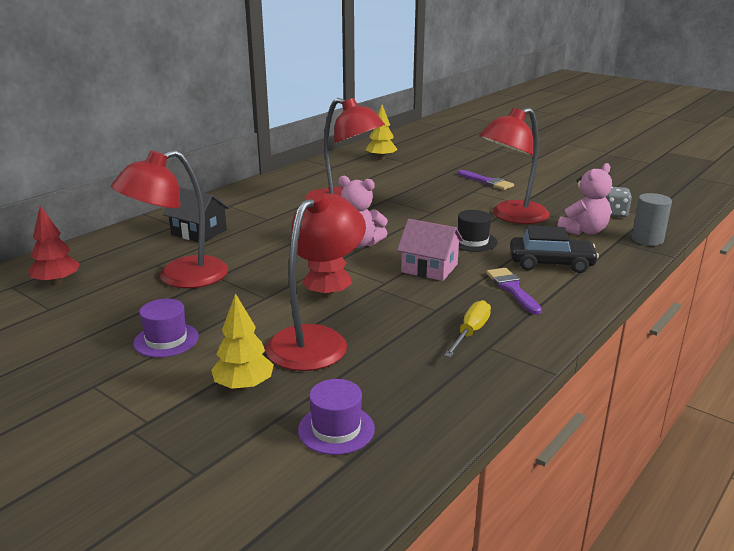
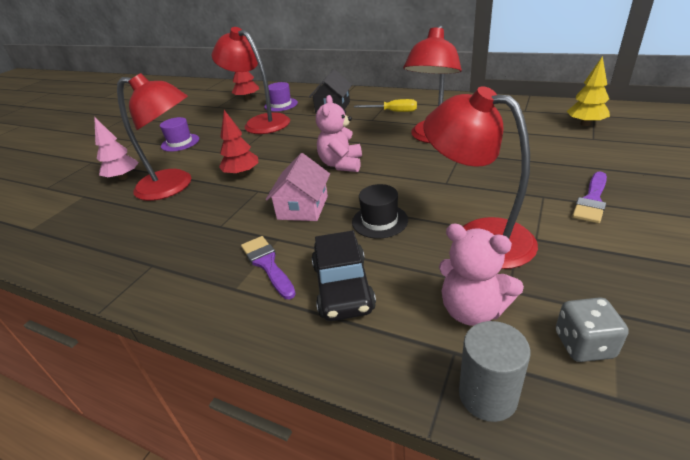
camera: 80 degrees right, 10 degrees up
yellow tree [211,293,274,391] -> pink tree [94,117,139,180]
purple hat [298,379,375,455] -> purple hat moved to [264,82,298,112]
yellow screwdriver [444,300,491,357] -> yellow screwdriver moved to [354,99,417,112]
purple brush [486,268,542,315] -> purple brush turned 90 degrees counterclockwise [241,236,296,299]

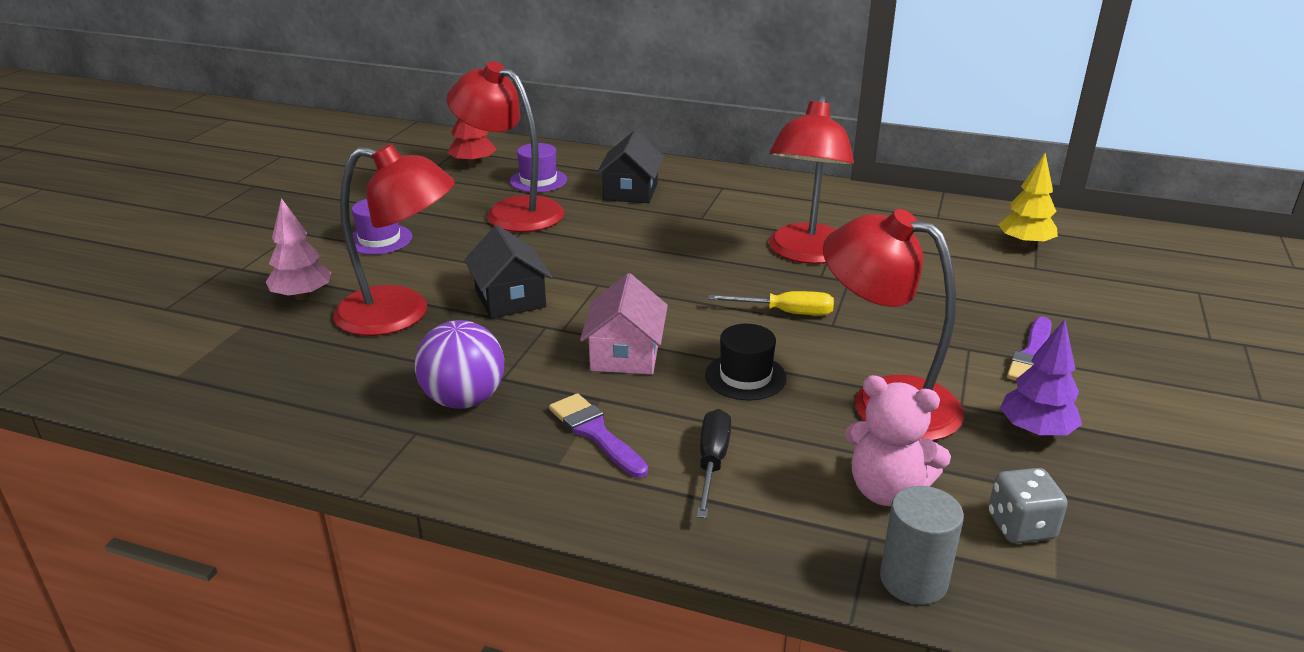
camera: 10 degrees left, 5 degrees down
red tree [219,110,258,177] -> black house [464,225,552,318]
black car [312,230,376,321] -> black screwdriver [696,409,731,518]
pink teddy bear [316,95,362,172] -> none
yellow screwdriver [354,99,417,112] -> yellow screwdriver moved to [708,291,834,316]
none -> purple ball [415,320,504,409]
none -> purple tree [1000,319,1082,437]

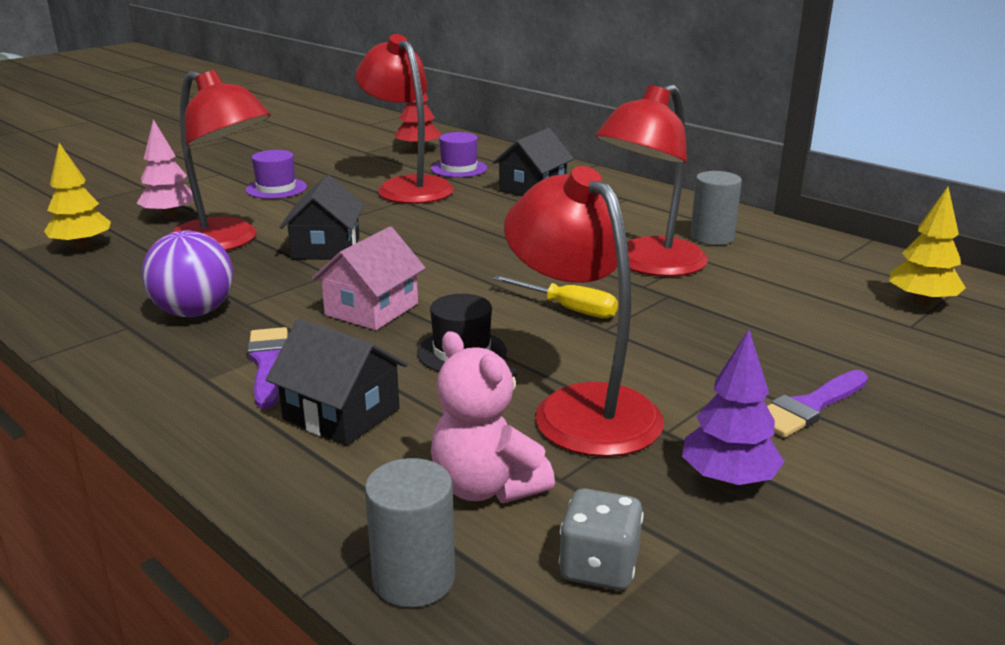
camera: 25 degrees right, 5 degrees down
black screwdriver [696,409,731,518] -> black house [266,319,408,446]
none -> yellow tree [44,143,111,249]
none -> grey cylinder [690,171,742,245]

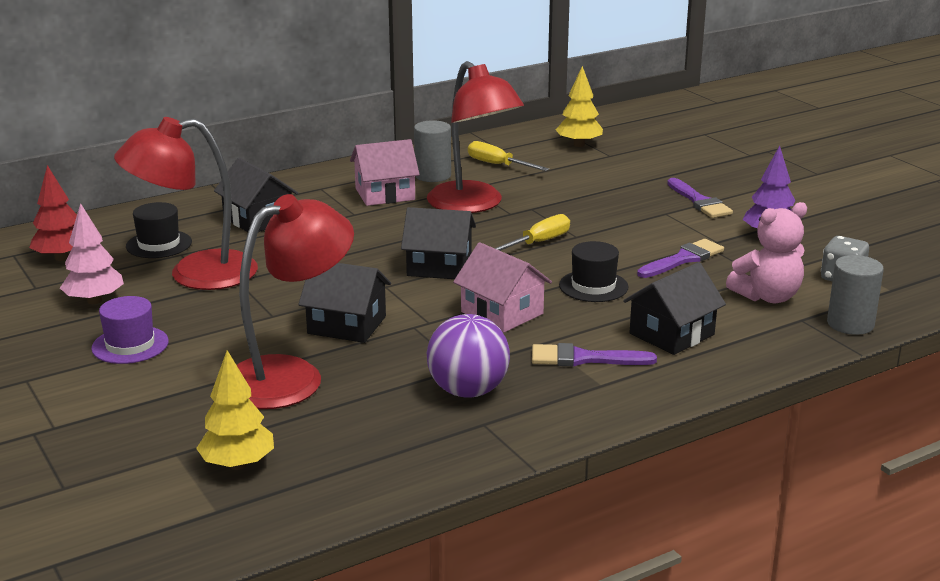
camera: 75 degrees left, 0 degrees up
pink tree [137,119,194,219] -> pink tree moved to [60,203,124,304]
purple hat [431,132,487,177] -> black hat [126,202,192,258]
red lamp [504,166,664,457] -> purple brush [637,239,724,278]
none -> pink house [350,139,420,206]
none -> black house [401,207,476,279]
none -> yellow screwdriver [468,141,549,171]

